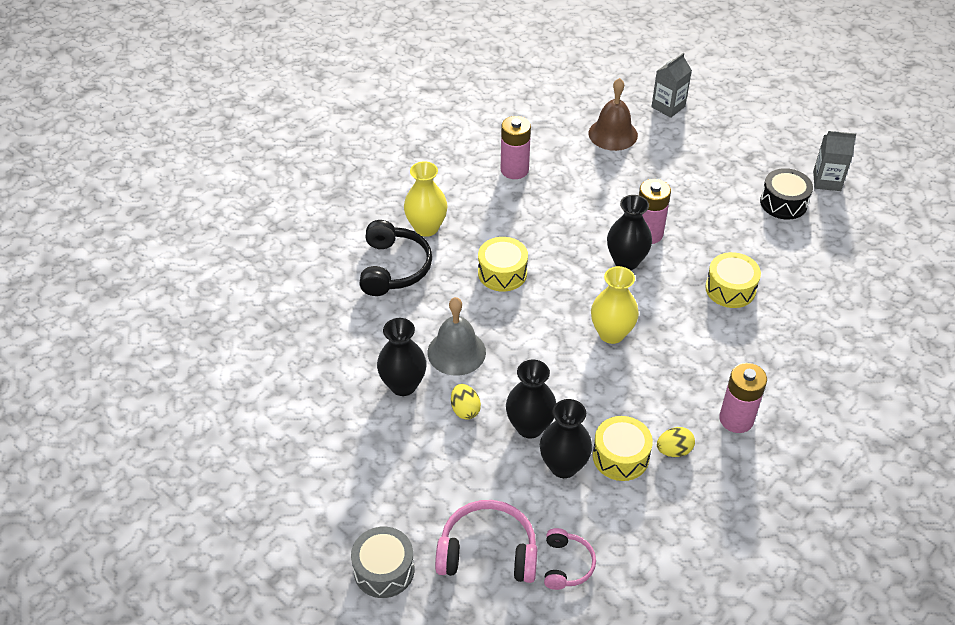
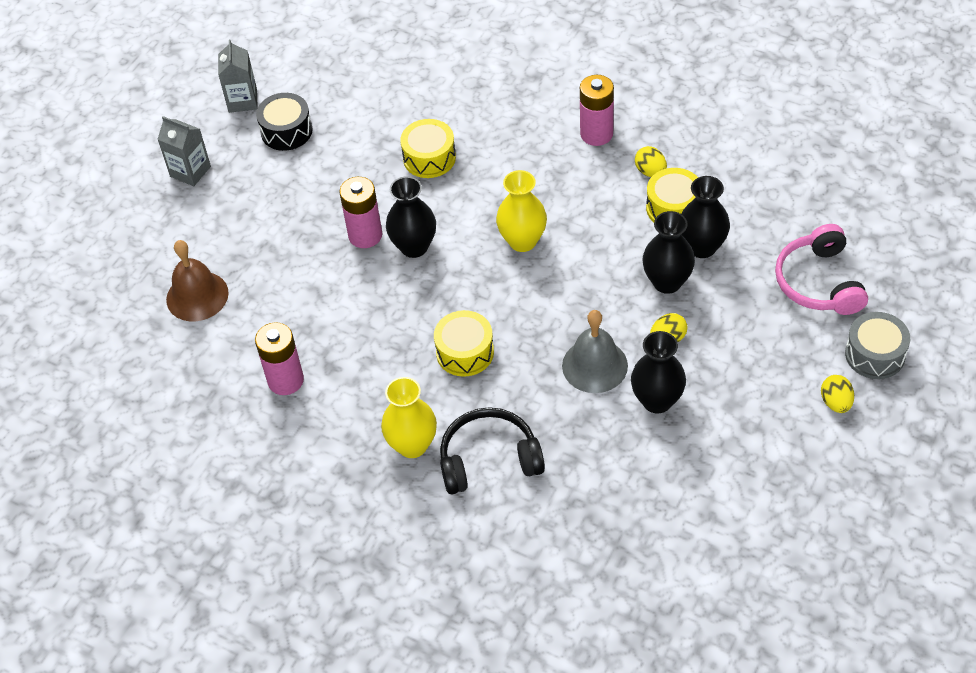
camera: 100 degrees left, 5 degrees up
pink headphones [544,528,596,590] -> none
grey carton [651,53,692,118] -> grey carton moved to [157,116,211,186]
none -> yellow egg [821,375,854,413]

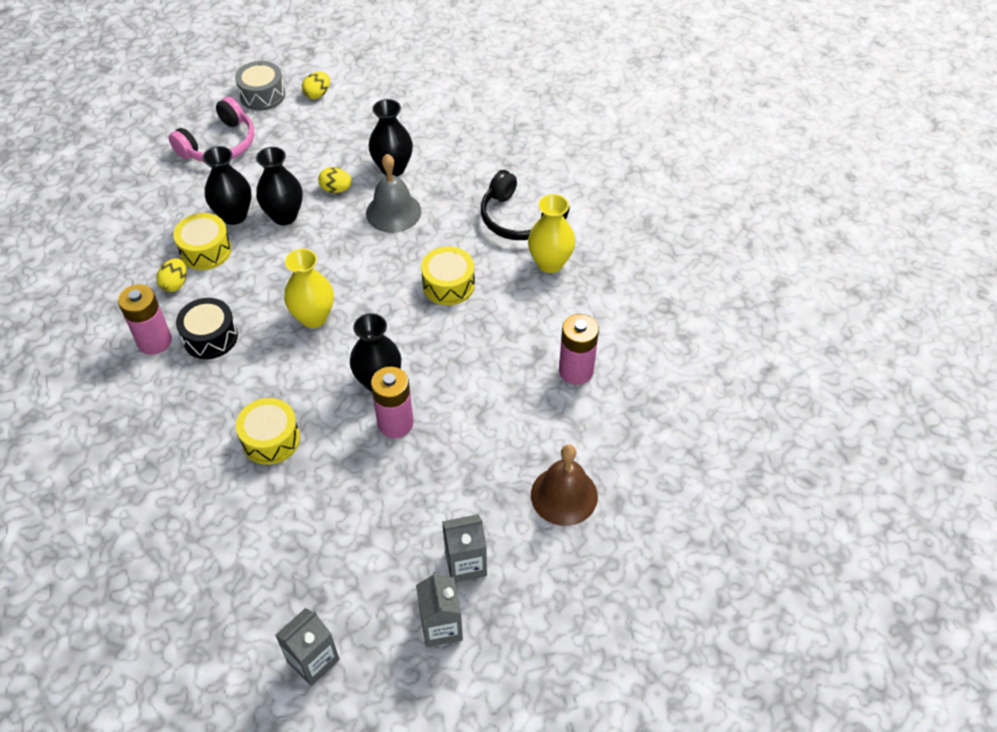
camera: 135 degrees left, 0 degrees up
black drum [256,93,313,151] -> black drum moved to [176,298,238,359]
none -> grey carton [442,514,487,583]

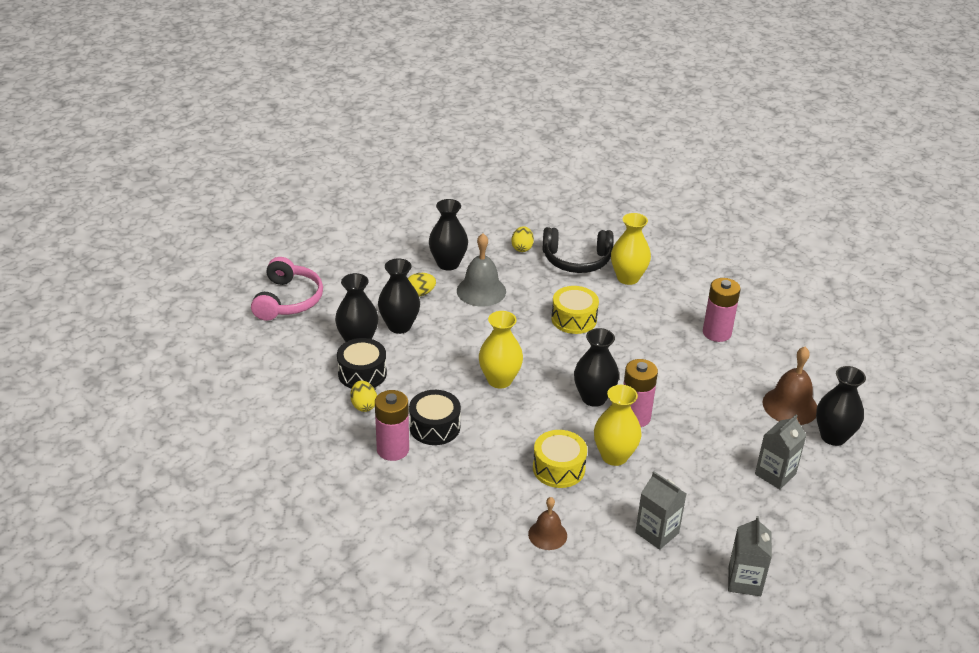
camera: 35 degrees left, 15 degrees down
yellow drum [173,213,232,270] -> black drum [337,338,387,389]
grey drum [235,61,285,111] -> none
yellow egg [302,72,330,99] -> yellow egg moved to [511,226,534,252]
grey carton [416,572,463,647] -> grey carton moved to [635,471,686,550]
none -> brown bell [528,497,567,550]
none -> yellow vase [594,385,642,466]
none -> black vase [816,366,866,446]

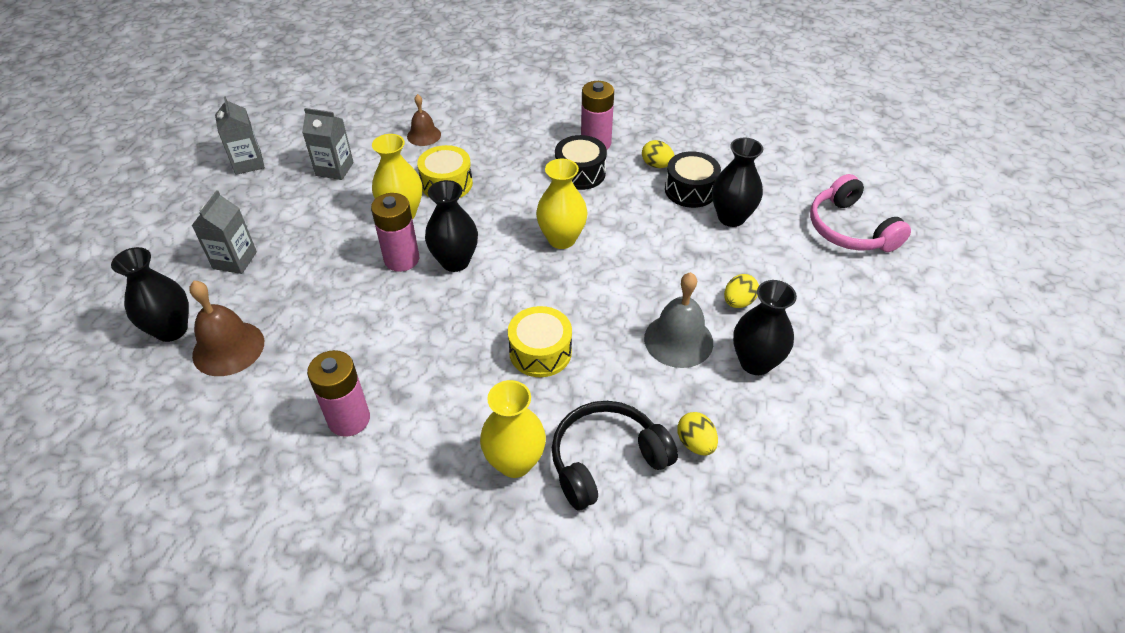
camera: 150 degrees right, 10 degrees up
black vase [378,258,420,334] -> none

